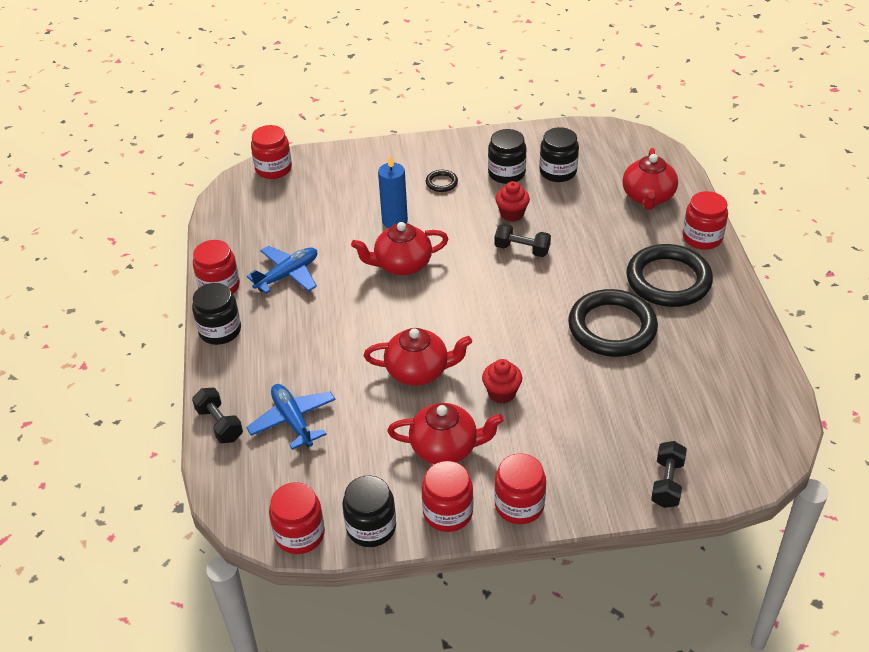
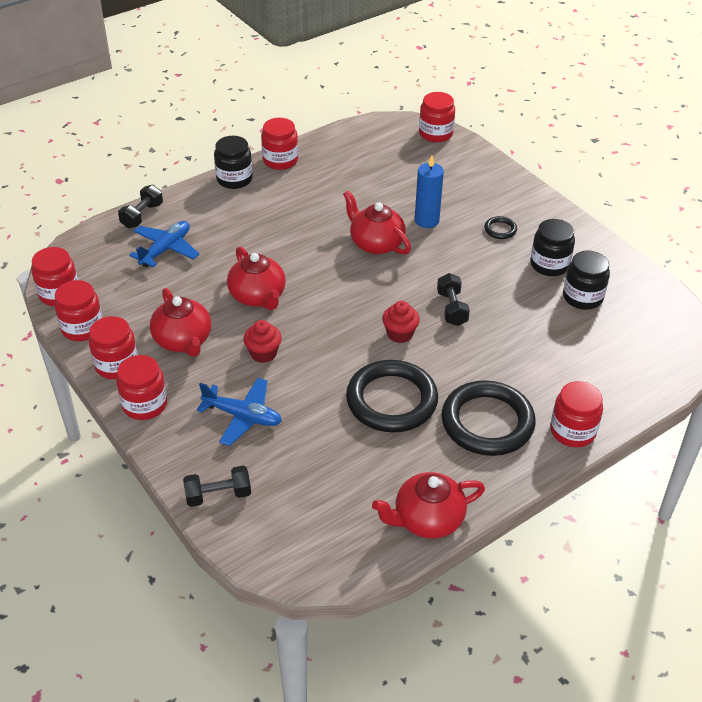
camera: 60 degrees right, 0 degrees up
blue plane [247,246,317,293] -> blue plane moved to [197,378,282,446]
black jar [342,476,396,547] -> red jar [54,280,103,341]
red cupcake [495,181,530,222] -> red cupcake moved to [382,301,420,343]
red teapot [622,148,678,210] -> red teapot moved to [372,472,485,539]

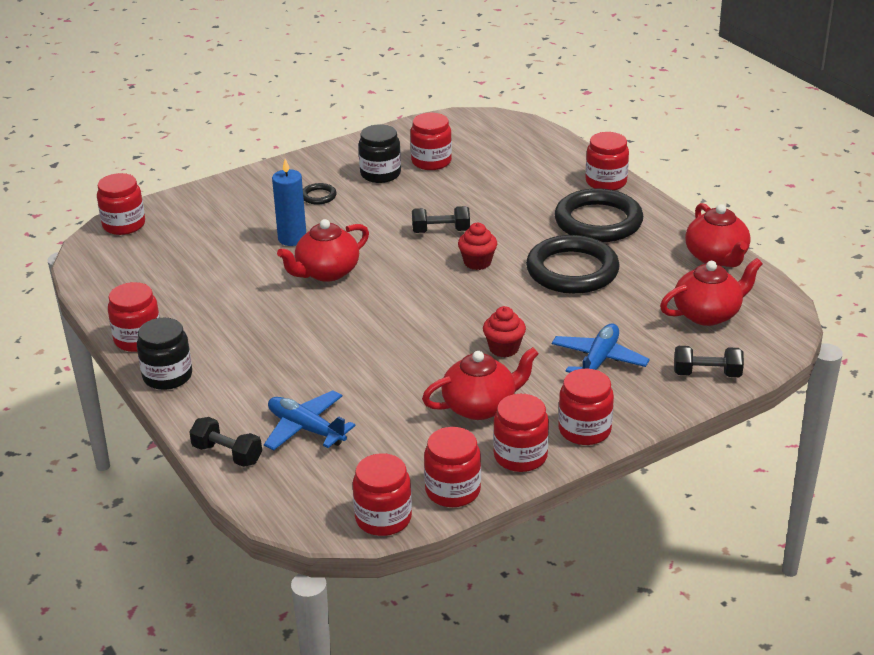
camera: 85 degrees left, 10 degrees down
black dumbbell [183,466,251,507] -> black dumbbell turned 75 degrees counterclockwise [674,346,744,377]
red teapot [227,247,286,310] -> red teapot moved to [660,258,763,326]
black jar [563,250,610,310] -> red jar [410,113,452,170]

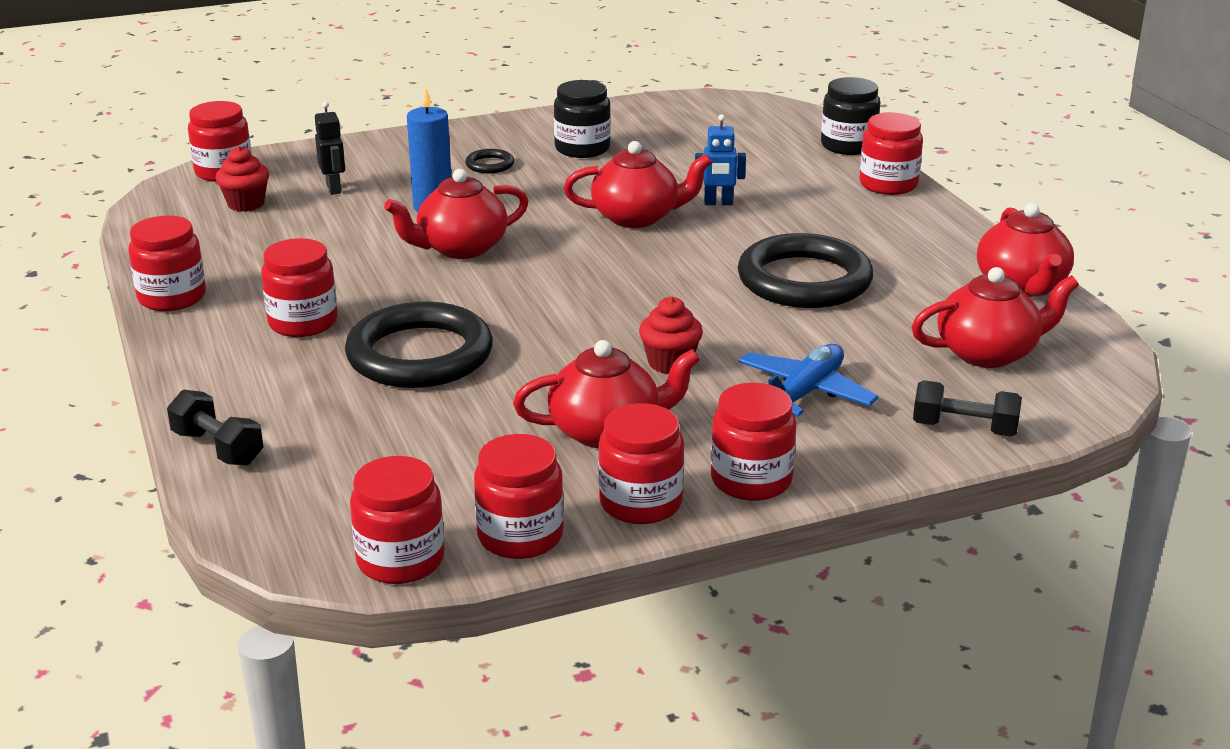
camera: 10 degrees right, 5 degrees down
black jar [137,318,192,390] -> black jar moved to [821,77,881,155]
blue plane [264,390,355,450] -> none
red jar [410,113,452,170] -> red jar moved to [261,238,338,337]
black dumbbell [412,206,470,233] -> red teapot [564,141,712,228]
red cupcake [458,223,497,270] -> red cupcake moved to [216,146,269,212]
black ring [554,188,643,242] -> black ring moved to [345,301,493,388]
none -> black robot [315,101,345,195]
none -> blue robot [695,114,746,205]

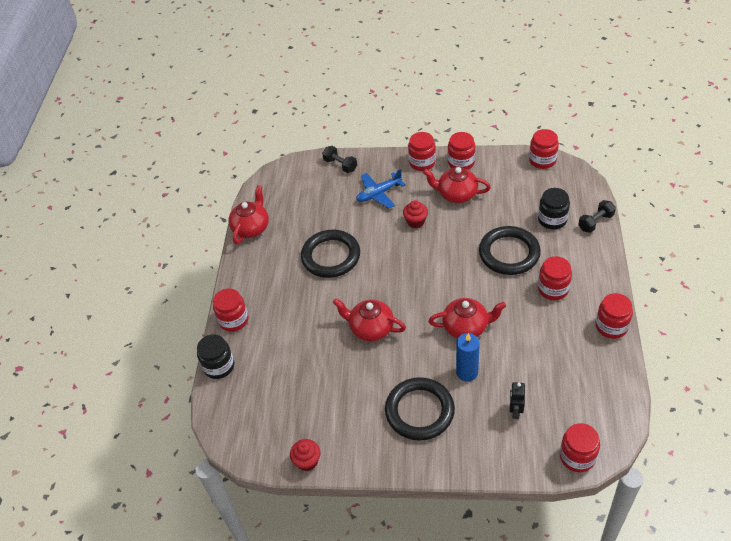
camera: 150 degrees left, 20 degrees up
black dumbbell [167,390,263,466] -> black dumbbell turned 75 degrees clockwise [578,200,616,233]
red cupcake [216,146,269,212] -> red cupcake moved to [290,439,321,471]
black ring [465,149,514,173] -> black ring [385,377,455,441], size x2.38
red jar [474,434,564,559] -> none
black jar [554,80,611,158] -> black jar moved to [538,188,570,230]
blue robot [695,114,746,205] -> none
red teapot [911,267,1079,368] -> none

